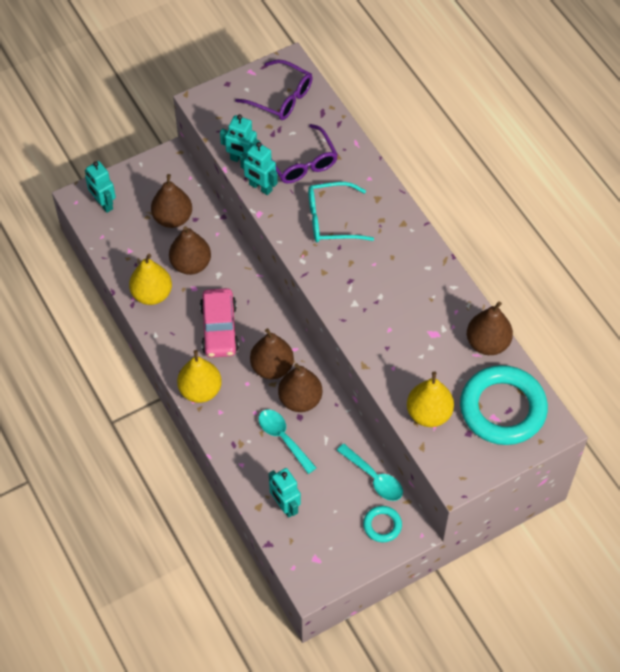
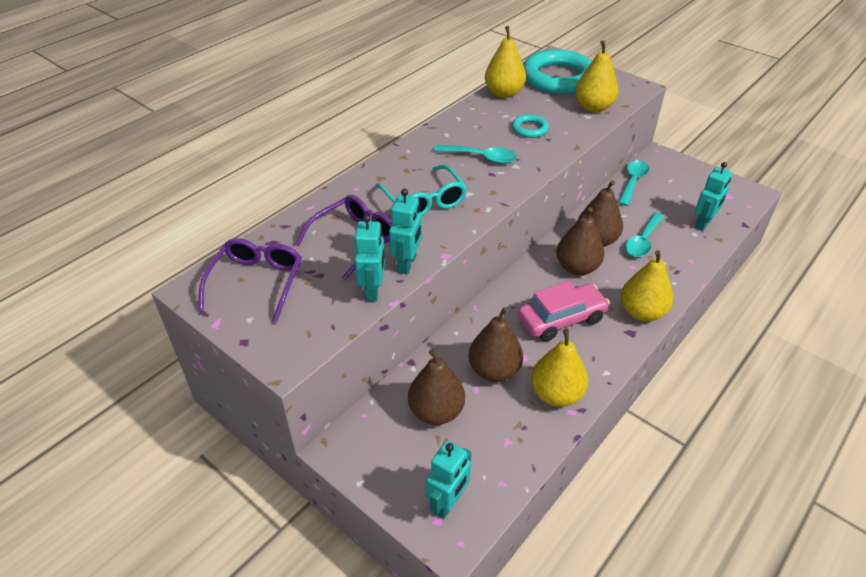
camera: 110 degrees left, 15 degrees down
turquoise ring [363,506,402,542] -> turquoise ring moved to [512,114,549,138]
brown pear [467,301,513,355] -> yellow pear [485,26,526,98]
none -> turquoise spoon [434,145,517,164]

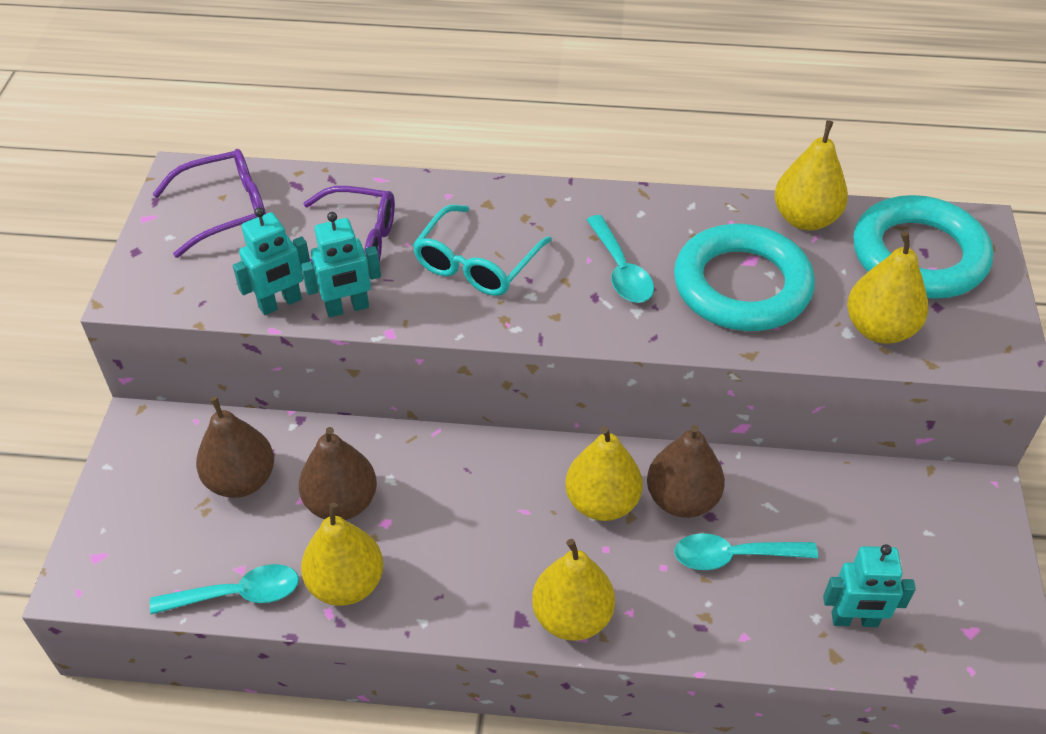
camera: 55 degrees right, 5 degrees up
turquoise robot [426,441,471,519] -> none
turquoise ring [512,114,549,138] -> turquoise ring [674,224,815,331], size x2.22
pink car [518,281,610,341] -> none
brown pear [556,207,604,275] -> yellow pear [565,426,643,521]
turquoise spoon [618,160,649,206] -> turquoise spoon moved to [150,564,299,614]

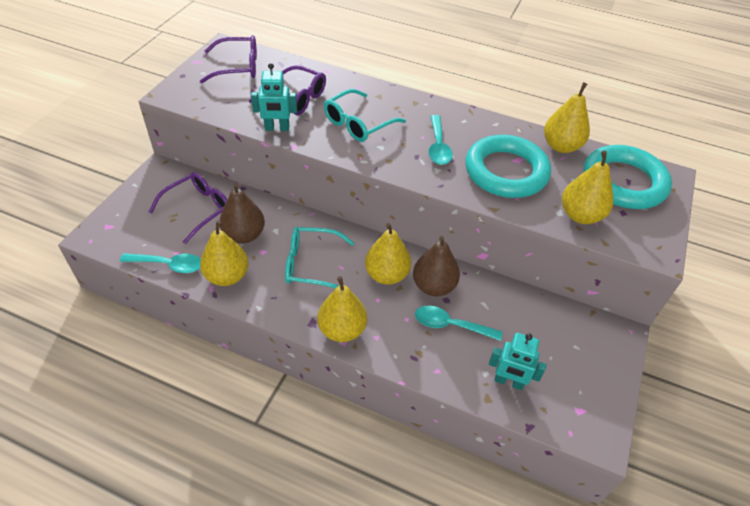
camera: 15 degrees right, 0 degrees up
brown pear [196,397,274,498] -> purple glasses [149,172,227,244]
turquoise robot [233,207,310,315] -> none
none -> turquoise glasses [285,227,354,289]

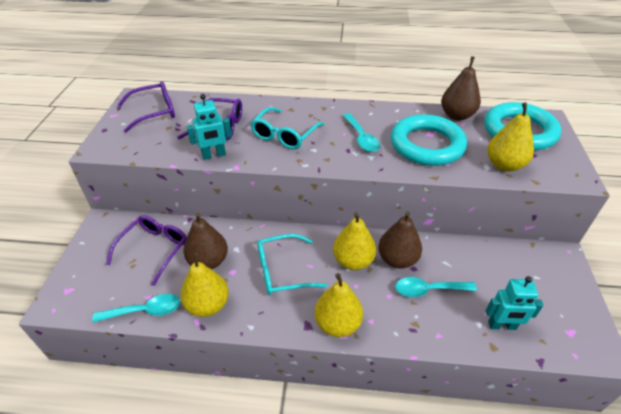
camera: 15 degrees left, 5 degrees down
yellow pear [544,82,590,153] -> brown pear [441,56,481,120]

